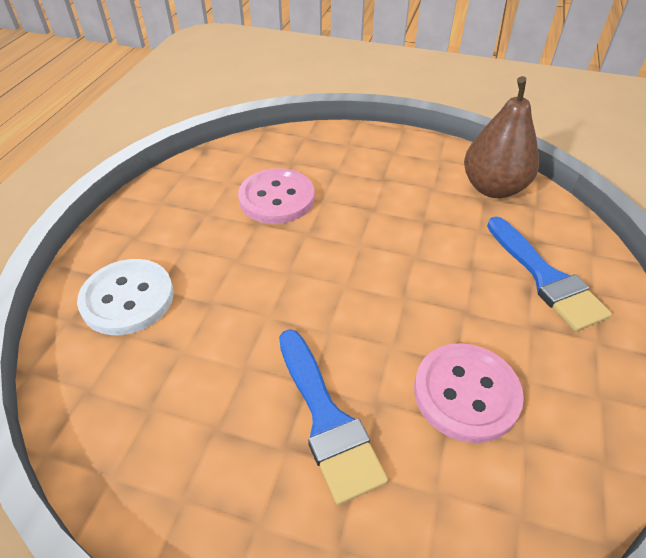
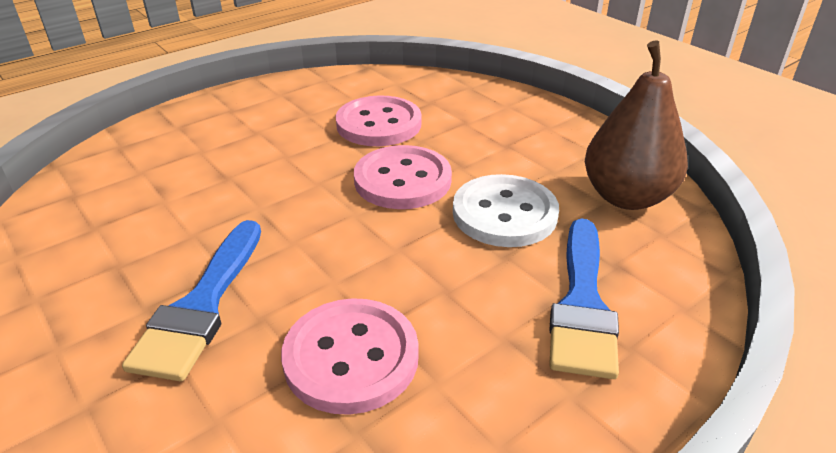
camera: 35 degrees right, 10 degrees down
white button [77,259,174,335] -> white button moved to [453,174,559,247]
none -> pink button [354,145,452,209]

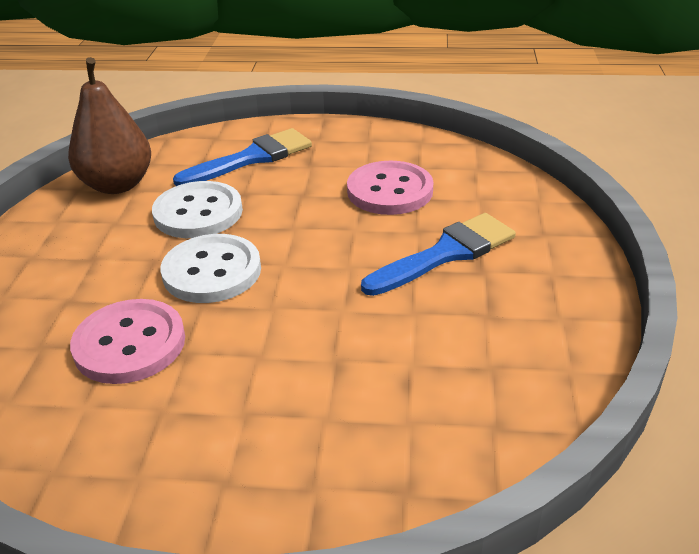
camera: 135 degrees left, 0 degrees up
pink button [354,145,452,209] -> white button [161,234,261,303]

